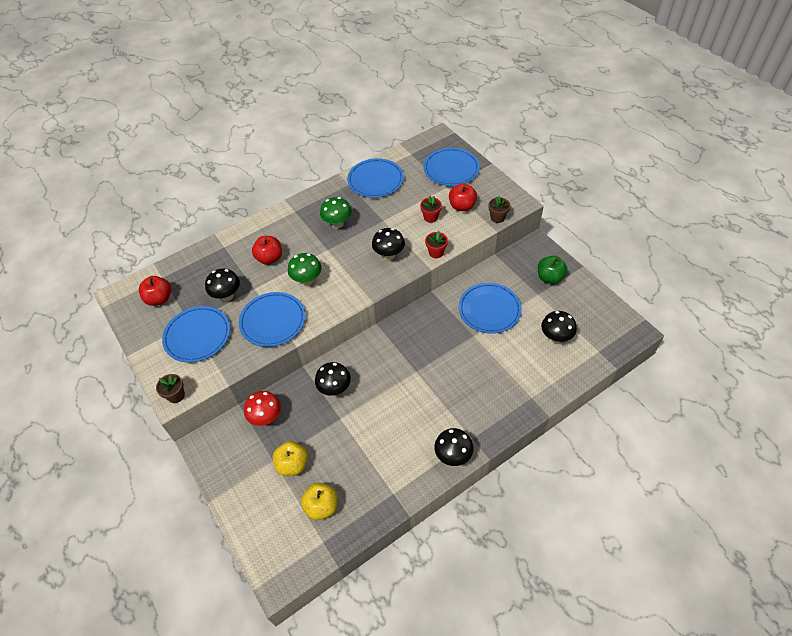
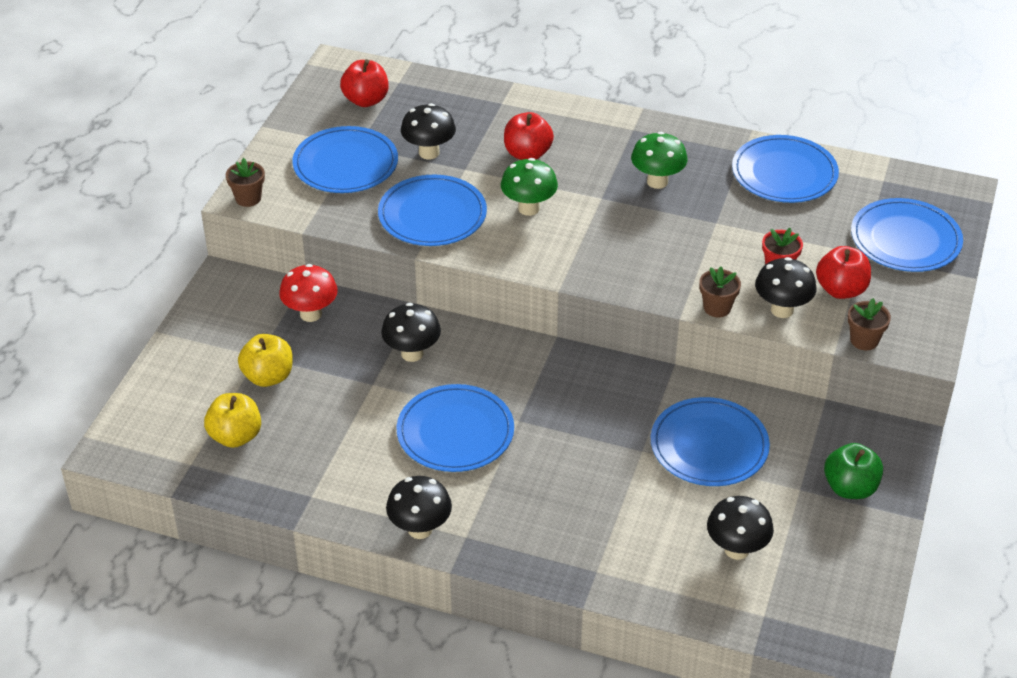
camera: 50 degrees right, 10 degrees down
black mushroom [372,228,405,260] -> black mushroom moved to [755,257,816,318]
red flower pot [425,231,448,258] -> brown flower pot [699,266,741,317]
none -> blue plate [397,384,514,472]

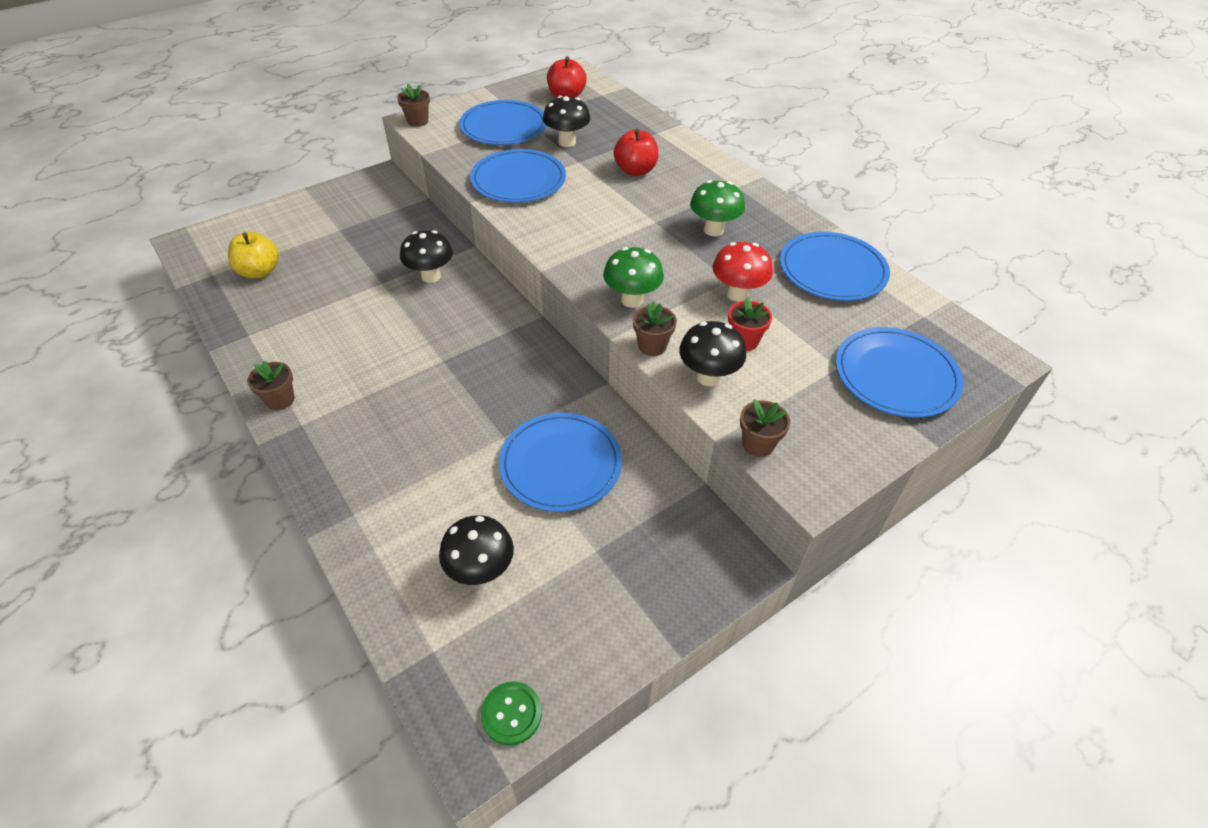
camera: 35 degrees right, 5 degrees up
yellow apple [238,334,293,387] -> none
red mushroom [279,264,338,322] -> red mushroom moved to [713,242,773,302]
black mushroom [386,476,452,539] -> brown flower pot [247,361,295,410]
blue plate [397,384,514,472] -> none
green mushroom [501,158,558,216] -> green mushroom moved to [603,247,664,308]
red apple [816,246,871,299] -> none
green apple [824,443,883,499] -> none
none -> green button [481,681,542,746]

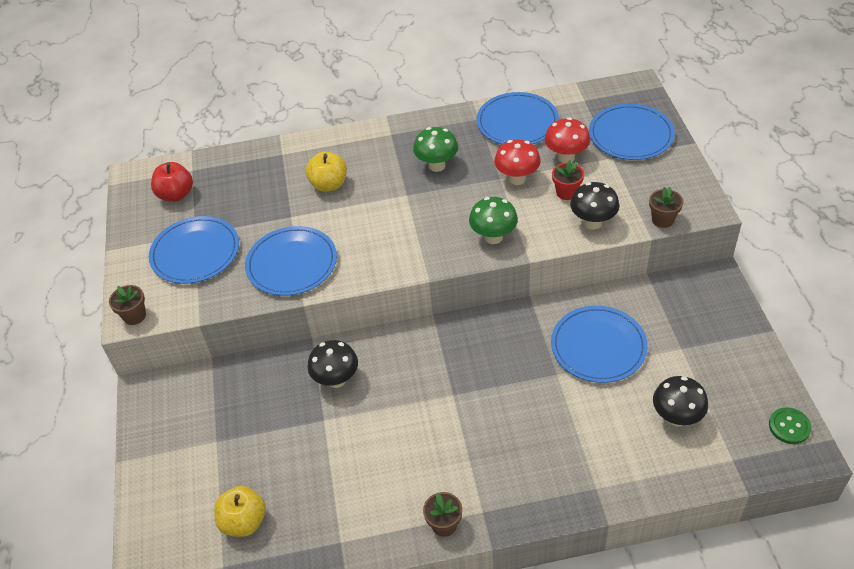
camera: 60 degrees left, 0 degrees up
black mushroom [543,96,590,147] -> none
red apple [614,128,658,176] -> yellow apple [306,152,347,192]
brown flower pot [633,301,677,356] -> none
none -> red mushroom [545,117,590,163]

